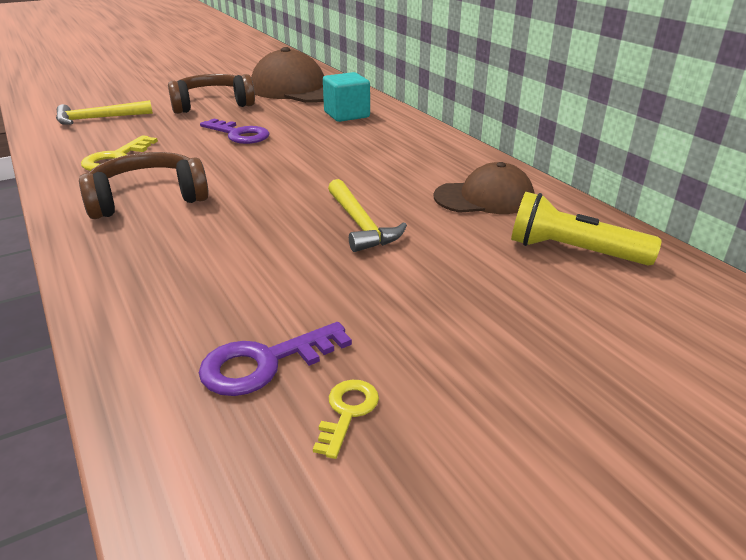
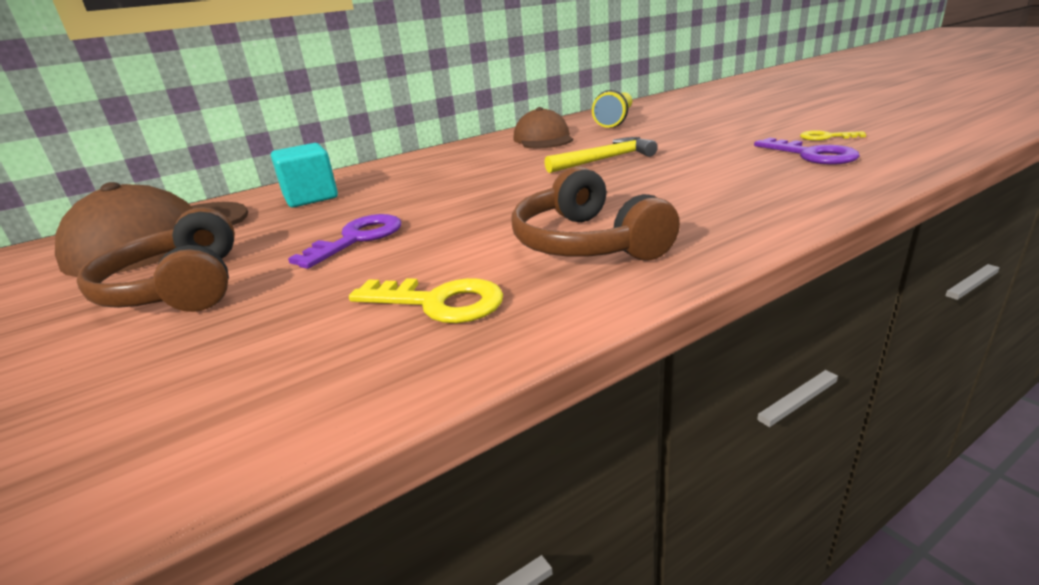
camera: 90 degrees left, 5 degrees down
yellow hammer [56,100,153,125] -> none

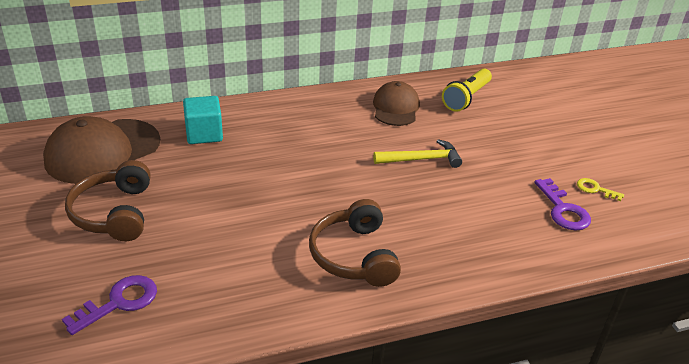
camera: 10 degrees right, 10 degrees up
purple key [288,214,401,269] -> purple key moved to [62,275,157,335]
yellow key [349,278,503,323] -> none

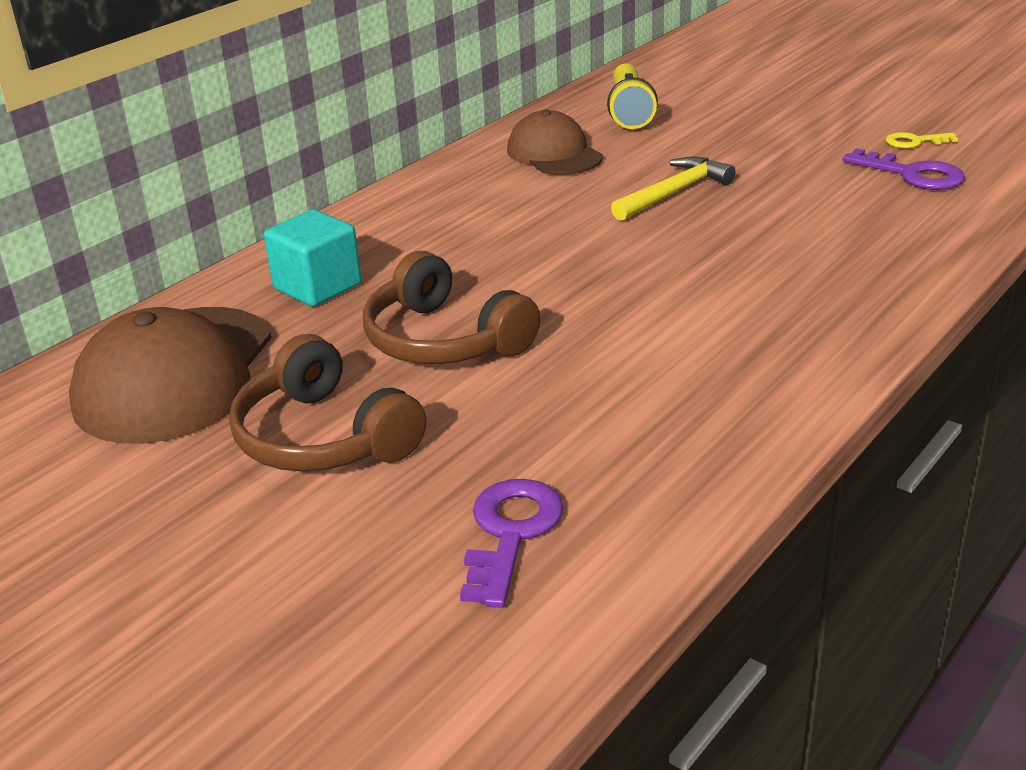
camera: 30 degrees left, 5 degrees down
brown headphones [309,199,401,287] -> brown headphones moved to [363,251,540,364]

